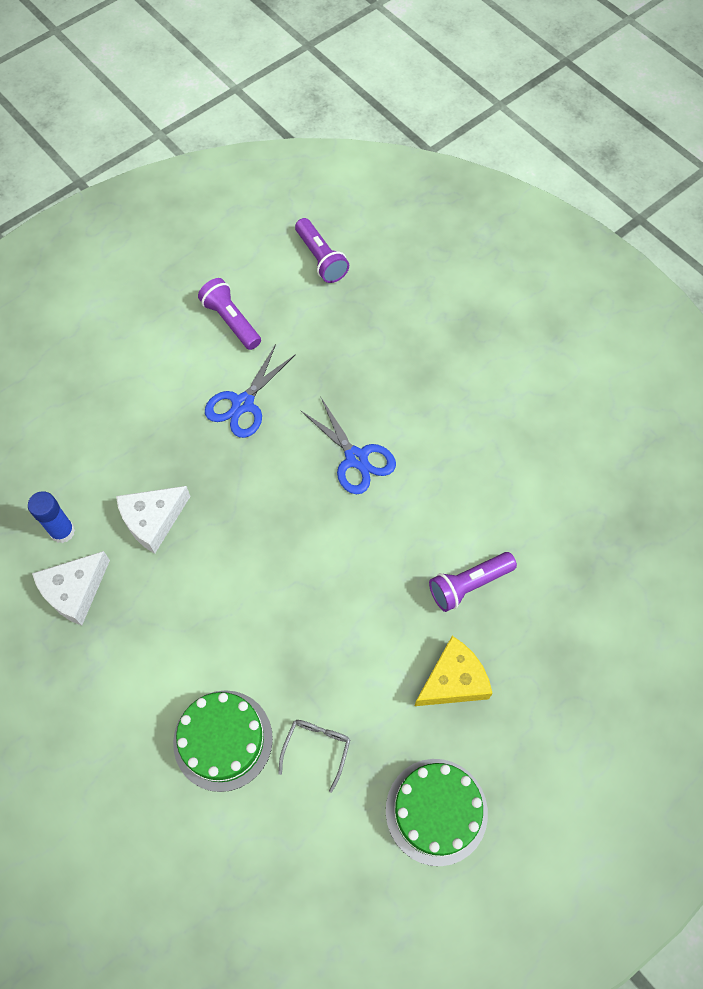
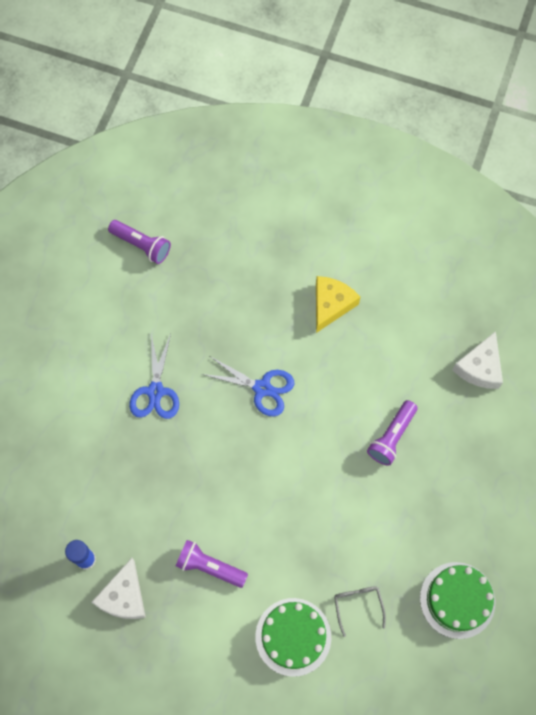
camera: 30 degrees left, 5 degrees up
white cheese [116,486,190,554] -> white cheese moved to [452,331,503,389]
purple flashlight [198,278,261,350] -> purple flashlight moved to [176,540,248,588]
yellow cheese [415,636,493,706] -> yellow cheese moved to [316,276,360,333]

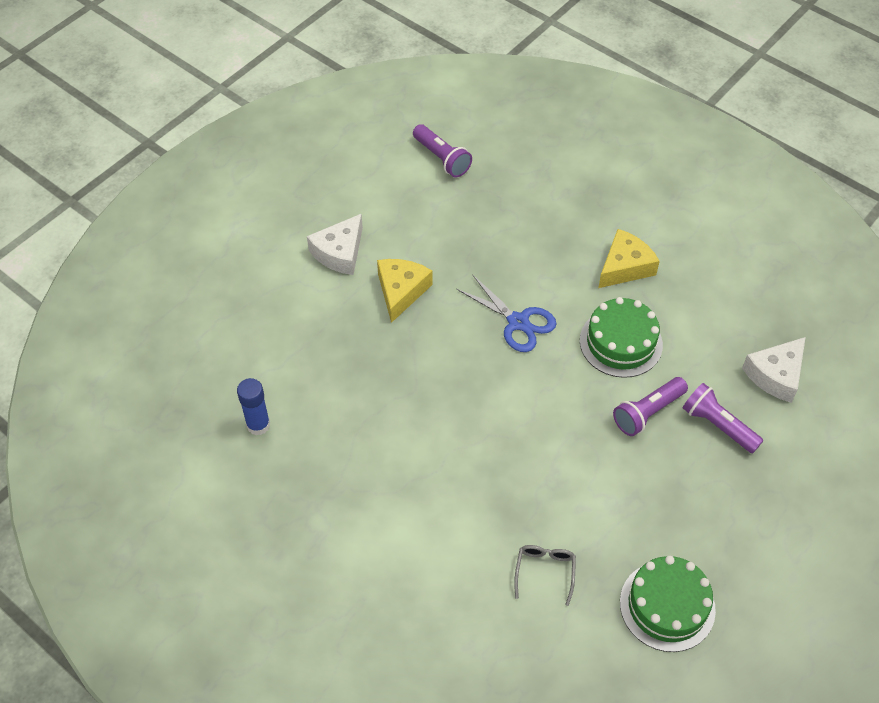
camera: 20 degrees right, 15 degrees down
white cheese [91,558,146,619] -> white cheese moved to [307,214,363,275]
blue scissors [129,334,179,419] -> yellow cheese [377,259,433,323]
purple flashlight [176,540,248,588] -> purple flashlight moved to [683,383,763,453]
green cake [255,598,331,677] -> green cake moved to [580,297,663,378]

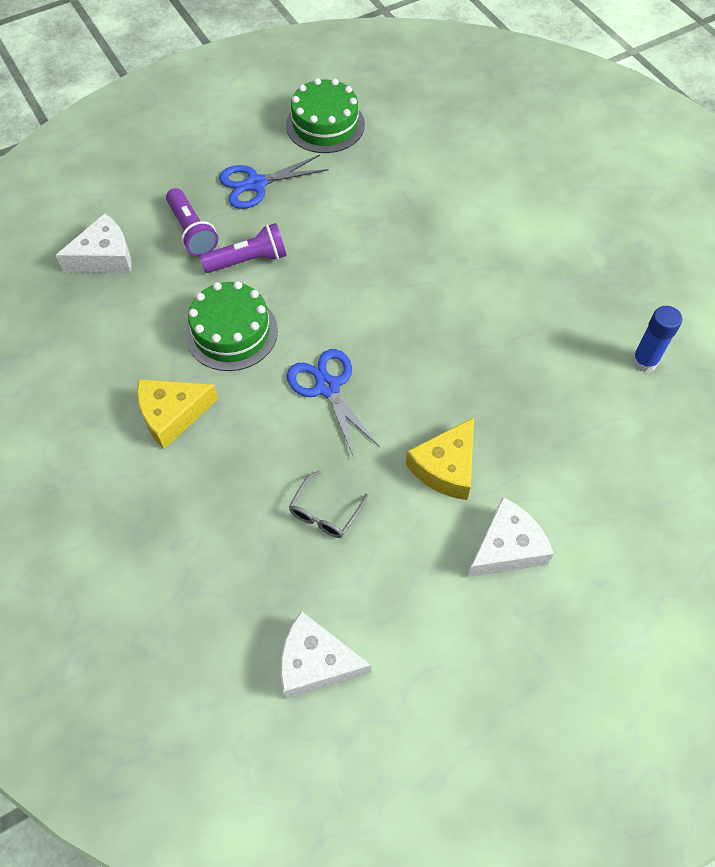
camera: 160 degrees left, 5 degrees up
purple flashlight [413,124,472,177] -> white cheese [280,611,371,699]
grey glasses [514,545,576,606] -> grey glasses moved to [289,470,368,538]
none -> blue scissors [219,155,329,209]

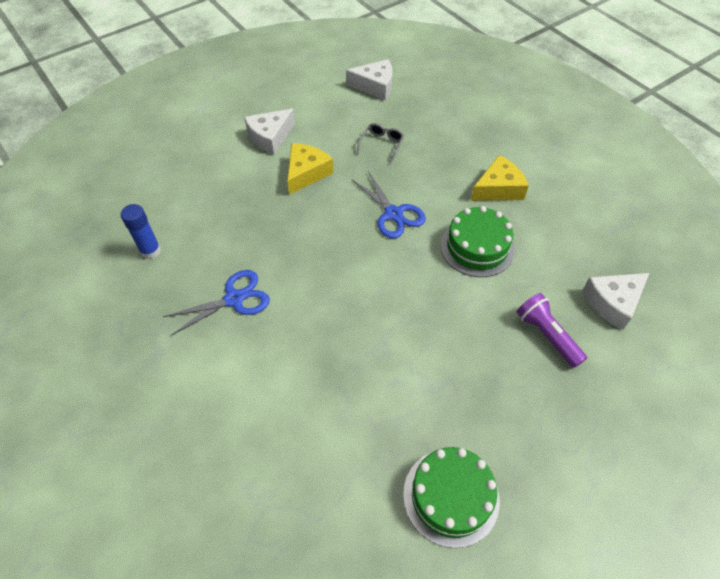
camera: 175 degrees right, 5 degrees down
purple flashlight [200,223,287,273] -> none
blue scissors [219,155,329,209] -> blue scissors moved to [163,270,270,336]

